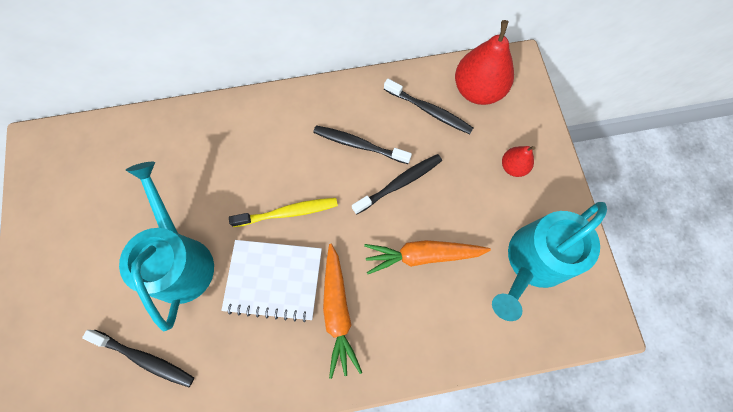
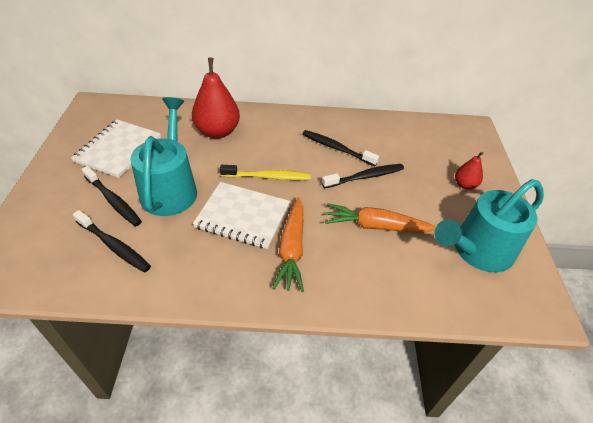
camera: 10 degrees right, 25 degrees down
black toothbrush [384,79,473,134] -> black toothbrush moved to [81,166,142,227]
red pear [455,20,514,105] -> red pear moved to [192,58,240,138]
none -> white notebook [71,120,161,178]

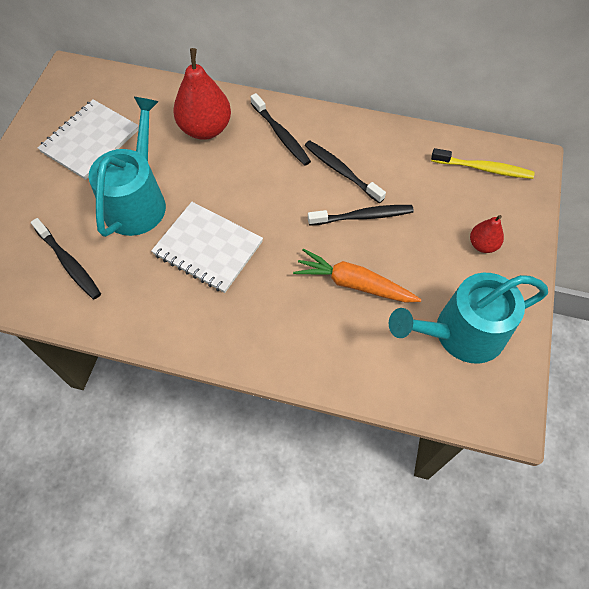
camera: 15 degrees right, 15 degrees up
black toothbrush [81,166,142,227] -> black toothbrush moved to [251,93,311,166]
yellow toothbrush [220,165,311,180] -> yellow toothbrush moved to [431,148,535,179]
orange carrot [272,197,304,292] -> none

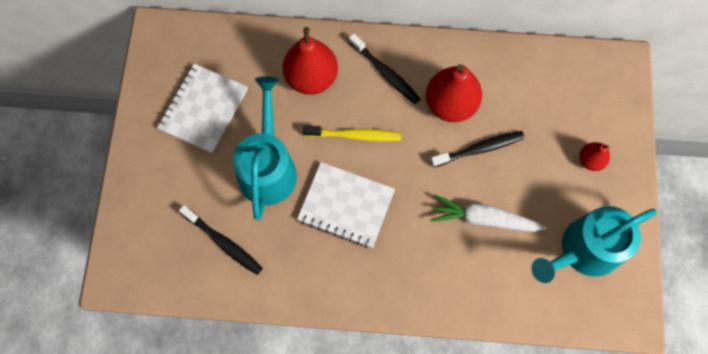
camera: 10 degrees left, 10 degrees up
orange carrot [293,248,421,303] -> white carrot [431,195,547,232]
black toothbrush [305,140,386,203] -> red pear [426,64,482,122]
yellow toothbrush [431,148,535,179] -> yellow toothbrush moved to [303,125,401,141]

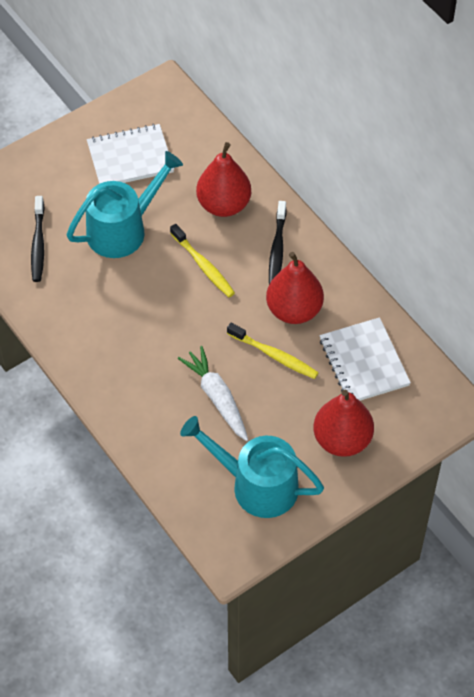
camera: 50 degrees right, 15 degrees down
white notebook [297,162,395,248] -> white notebook moved to [320,317,411,401]
black toothbrush [430,131,525,167] -> yellow toothbrush [227,323,319,379]
red pear [580,142,610,171] -> red pear [313,390,374,457], size x1.92

